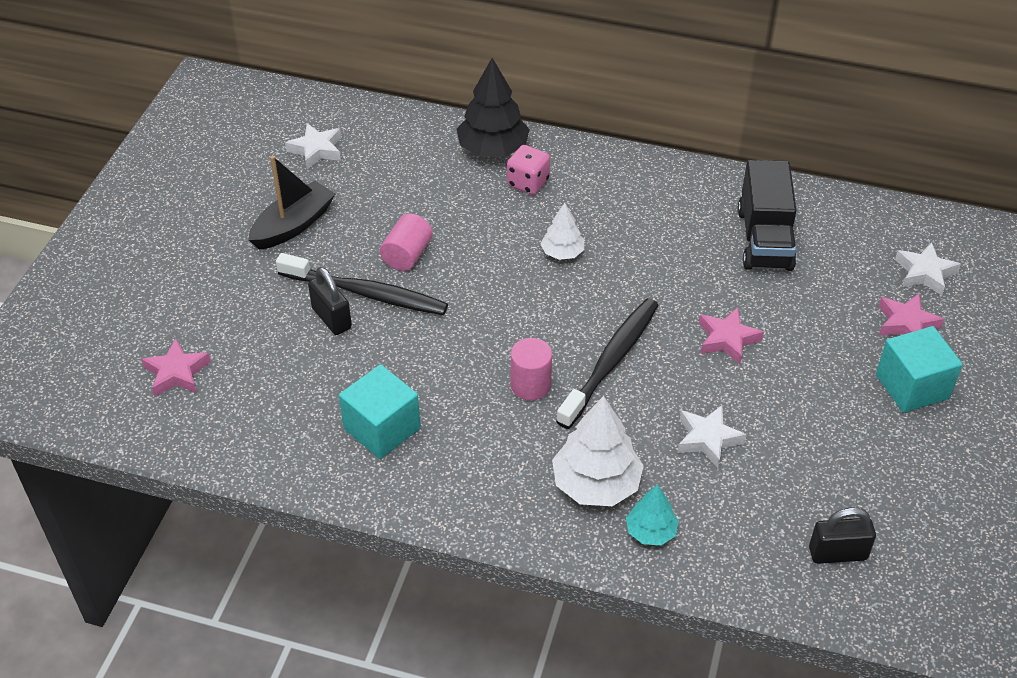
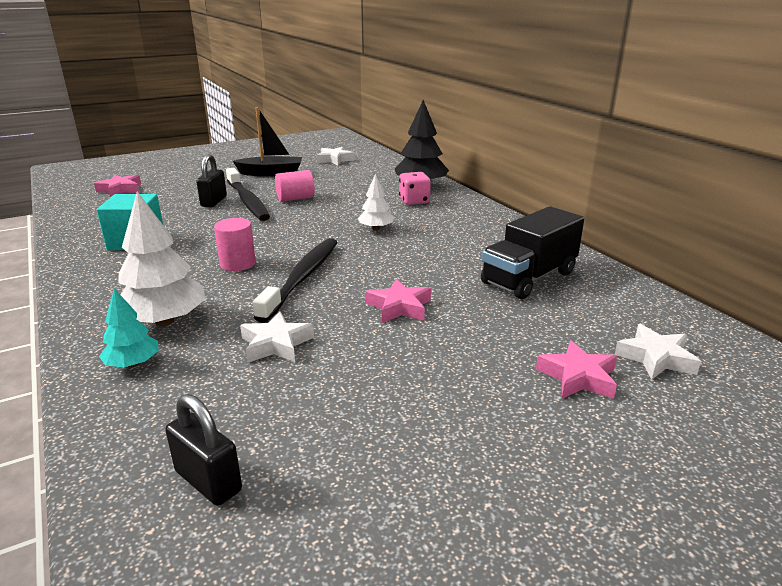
camera: 45 degrees right, 20 degrees down
black toothbrush [556,298,658,429] -> black toothbrush turned 60 degrees counterclockwise [253,238,338,323]
turquoise cube [876,326,963,413] -> none

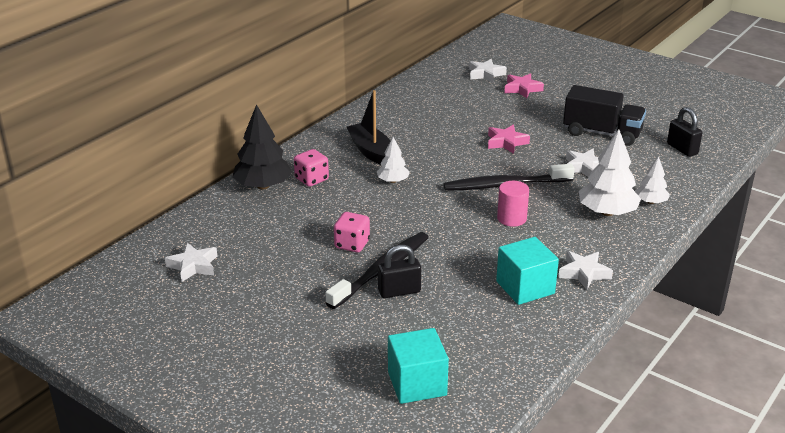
camera: 115 degrees left, 5 degrees up
pink star [94,175,141,198] -> turquoise cube [388,328,449,404]
turquoise tree [99,288,159,367] -> white tree [635,156,670,204]
black padlock [165,394,242,506] -> black padlock turned 45 degrees counterclockwise [667,107,702,157]
black boat [233,107,302,176] -> black boat moved to [346,90,390,165]
pink cylinder [275,170,315,202] -> pink dice [334,212,370,252]
black truck [481,206,584,299] -> black truck moved to [563,85,646,146]
none -> white star [558,251,613,290]

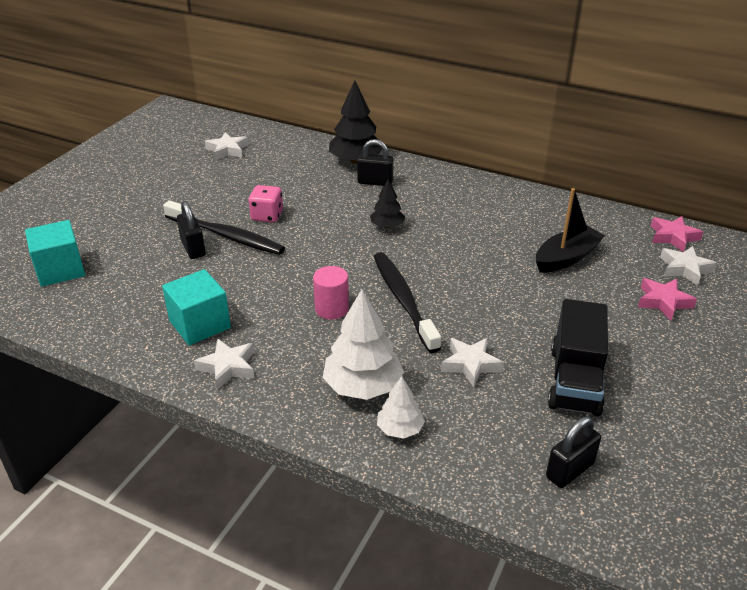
camera: 80 degrees right, 5 degrees up
pink dice [294,149,329,187] -> black padlock [357,139,394,186]
black boat [346,90,390,165] -> black boat moved to [536,188,605,273]
white tree [377,137,410,183] -> black tree [370,180,405,228]
pink star [488,125,530,154] -> pink star moved to [651,216,703,252]

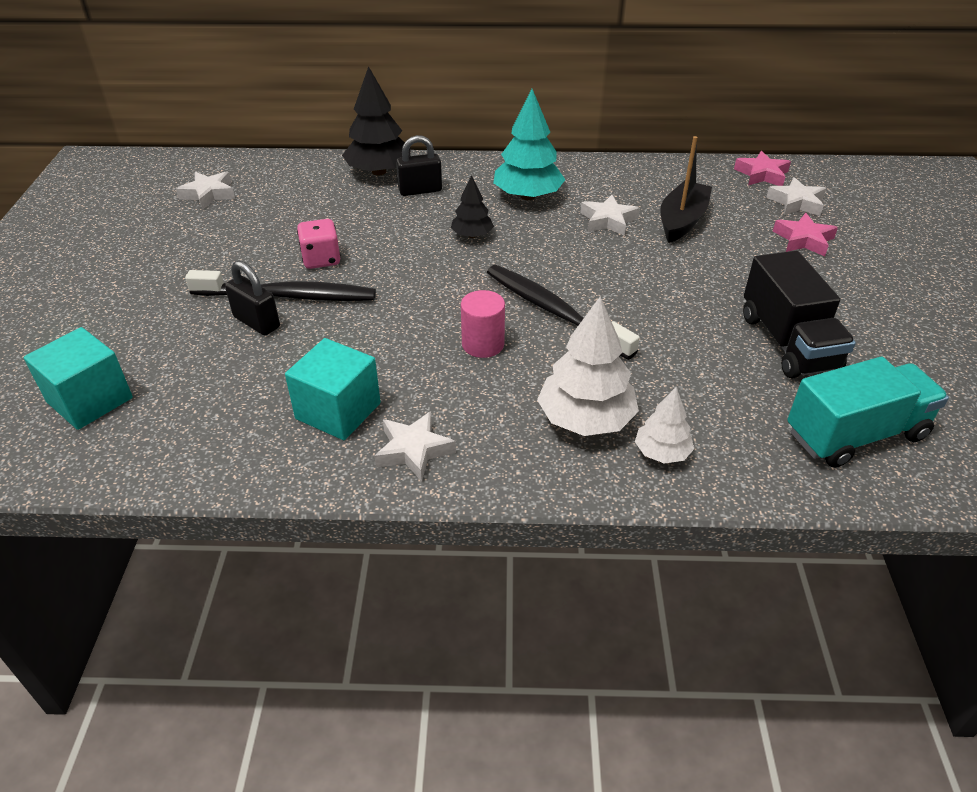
camera: 25 degrees left, 5 degrees up
white star [441,338,504,387] -> white star moved to [580,195,640,236]
black padlock [546,417,601,488] -> turquoise truck [787,357,949,468]
none -> turquoise tree [493,89,565,200]

